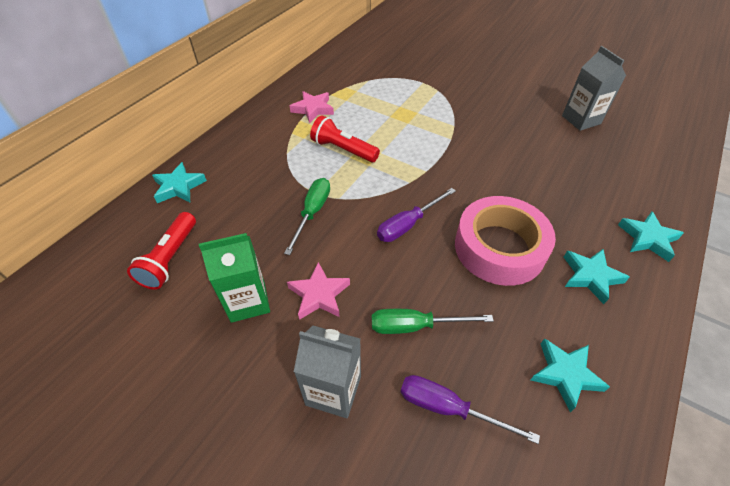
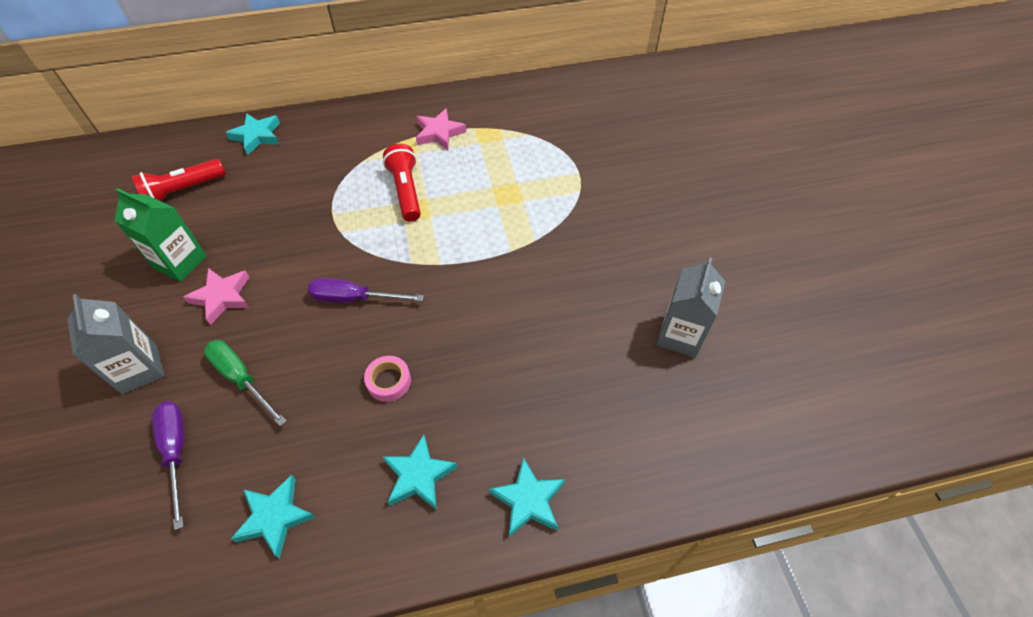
camera: 45 degrees right, 5 degrees up
green screwdriver [284,178,330,255] -> none
pink tape [455,196,556,286] -> pink tape [364,356,411,402], size x0.42

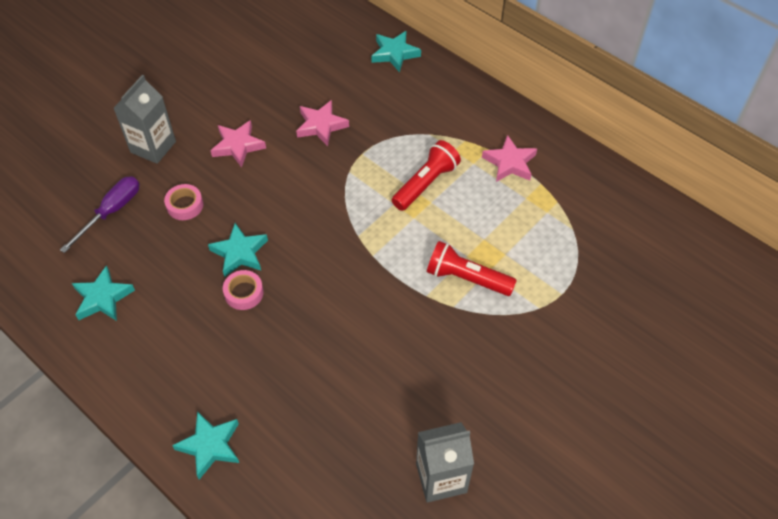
camera: 55 degrees right, 0 degrees up
green carton [114,188,207,282] -> none
red flashlight [132,159,226,201] -> red flashlight moved to [427,241,517,296]
green screwdriver [204,340,286,426] -> pink tape [164,184,203,220]
purple screwdriver [308,278,424,303] -> none
turquoise star [382,434,458,510] -> turquoise star moved to [208,223,268,277]
none -> pink star [296,100,349,146]

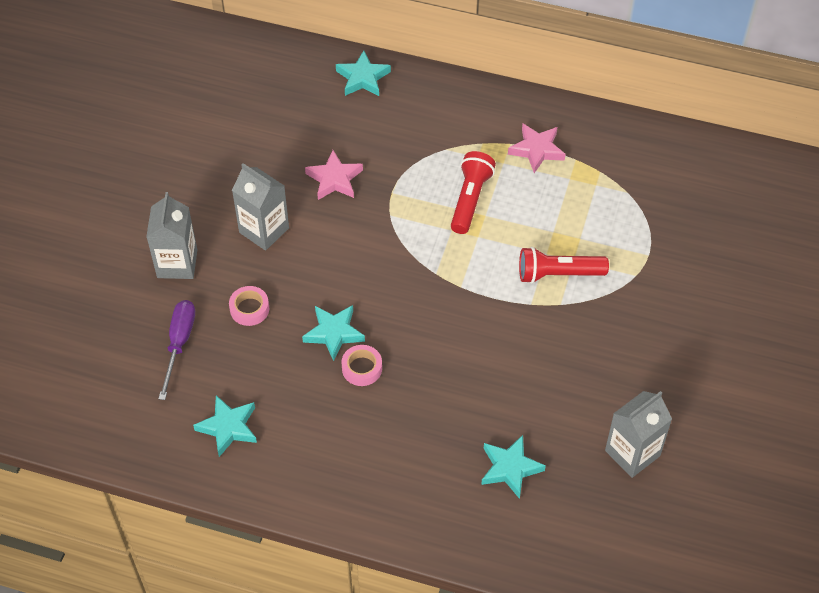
camera: 25 degrees left, 0 degrees up
turquoise star [172,411,239,480] -> turquoise star moved to [481,435,546,499]
pink star [210,120,266,168] -> grey carton [232,163,289,251]

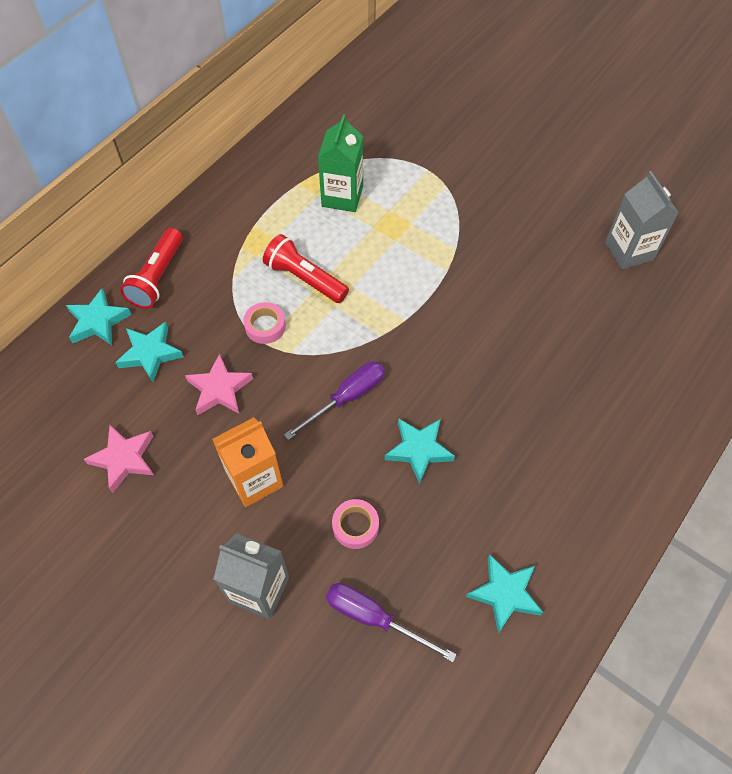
camera: 70 degrees left, 5 degrees up
grey carton [232,163,289,251] -> orange carton [212,417,283,507]
pink tape [341,345,382,386] -> pink tape moved to [243,302,286,344]
turquoise star [481,435,546,499] -> turquoise star moved to [115,322,184,382]
pink star [508,123,566,173] -> pink star moved to [84,425,154,493]
red flashlight [519,247,609,284] -> red flashlight moved to [120,228,183,309]
none -> purple screwdriver [284,361,385,440]
none -> green carton [318,114,363,212]

